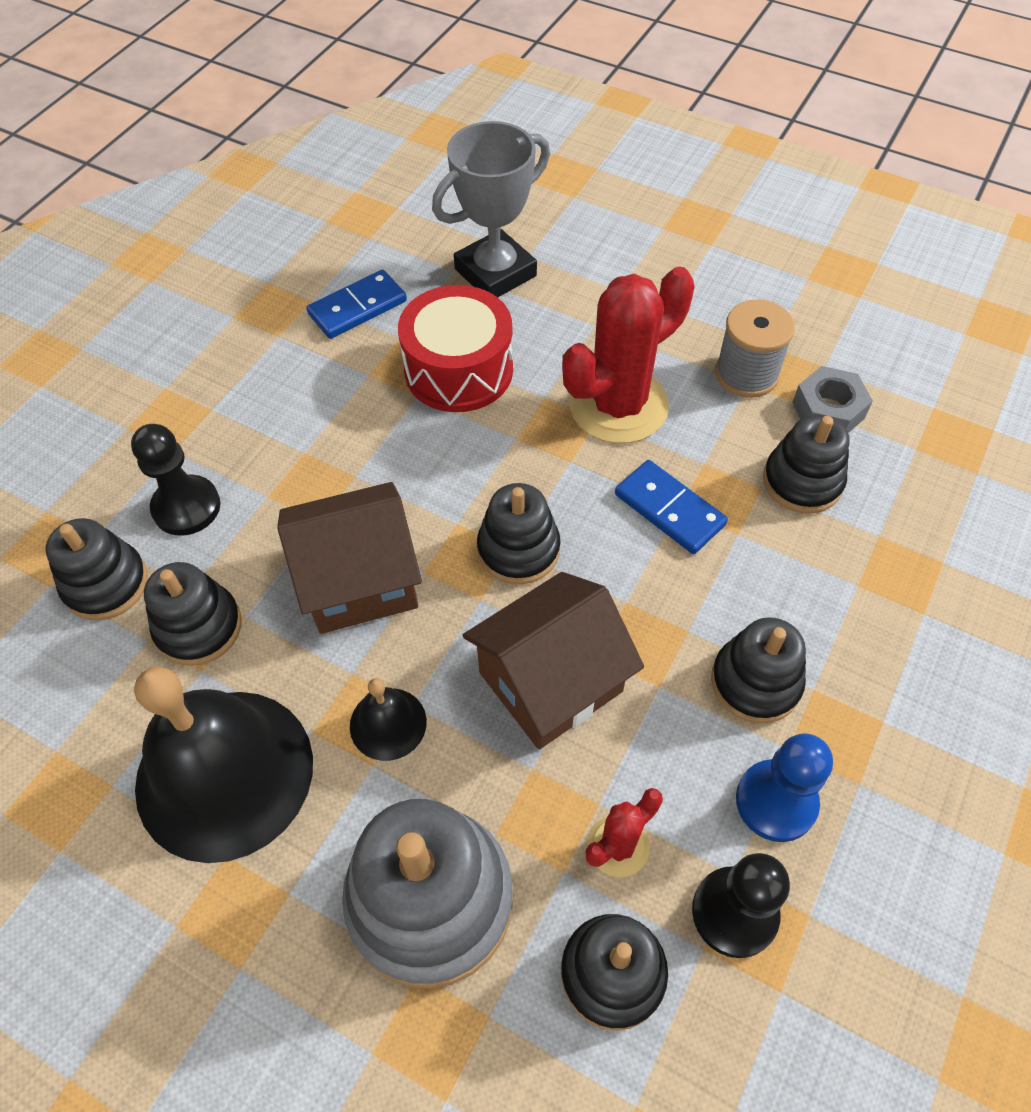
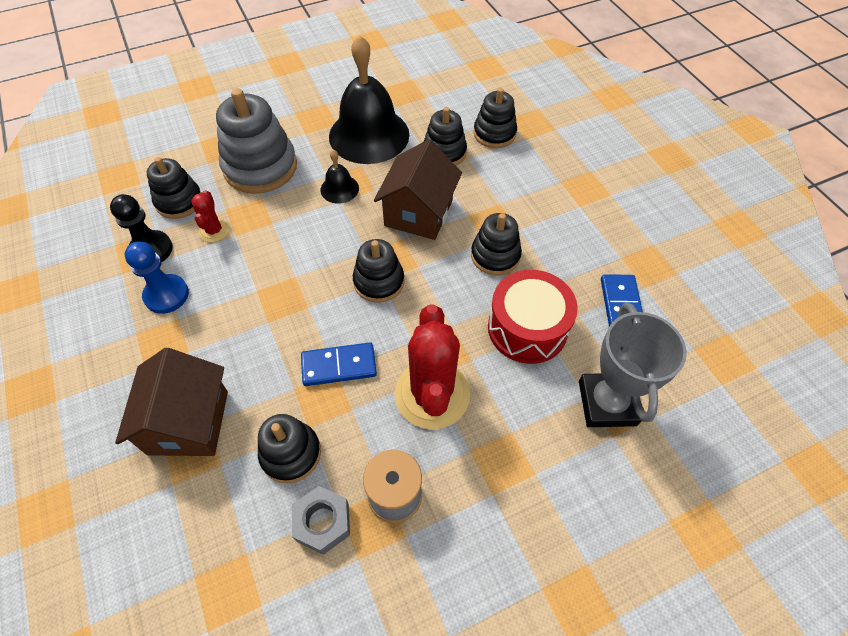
camera: 125 degrees right, 0 degrees up
black pawn [131,424,221,536] -> none
brown house [463,572,644,750] -> brown house moved to [115,348,228,456]
black stacking toy [711,617,806,724] -> black stacking toy moved to [471,213,522,275]

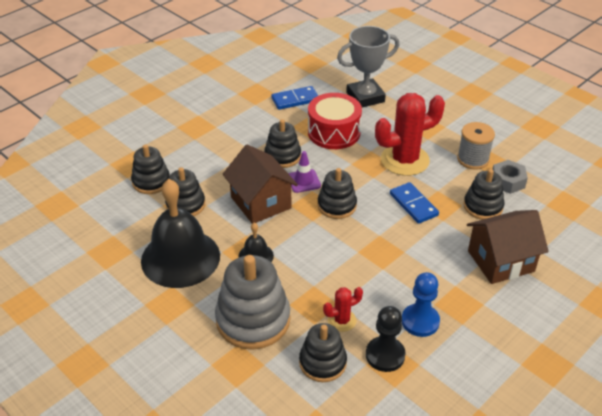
camera: 110 degrees left, 15 degrees down
brown house [374,139,462,240] -> brown house turned 60 degrees clockwise [223,145,298,223]
none -> purple traffic cone [288,151,321,193]

